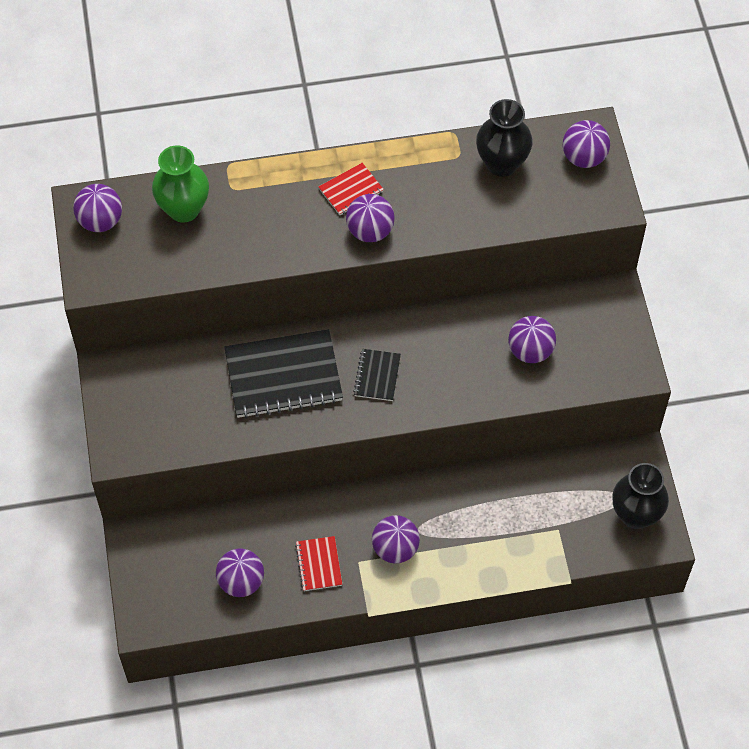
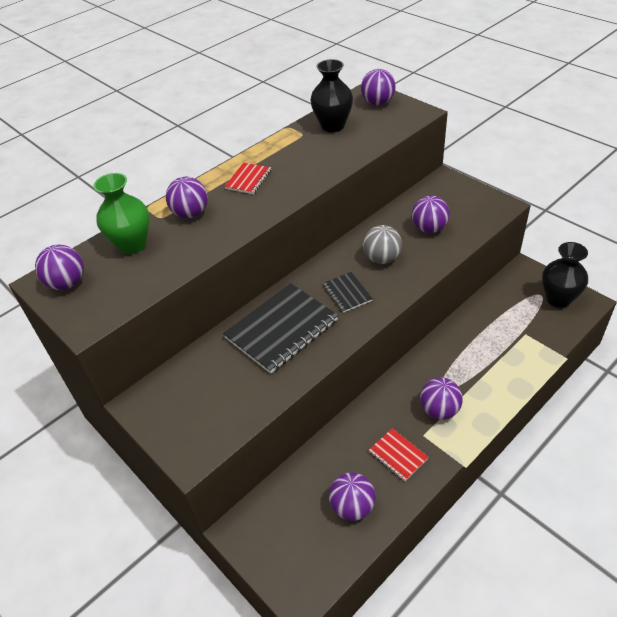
camera: 30 degrees left, 15 degrees down
purple ball [346,194,395,242] -> purple ball moved to [166,177,208,219]
none -> grey ball [363,225,402,264]

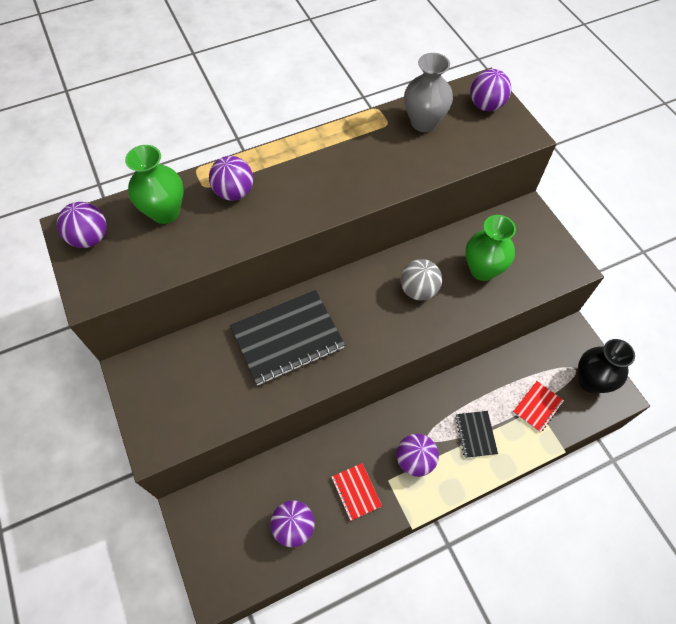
camera: 15 degrees right, 15 degrees up
red notebook [224,163,271,194] -> red notebook moved to [513,381,564,433]
black vase [310,59,353,132] -> grey vase [404,53,453,132]
black notebook [323,272,373,312] -> black notebook moved to [455,411,498,458]
purple ball [412,196,450,233] -> green vase [466,215,516,281]

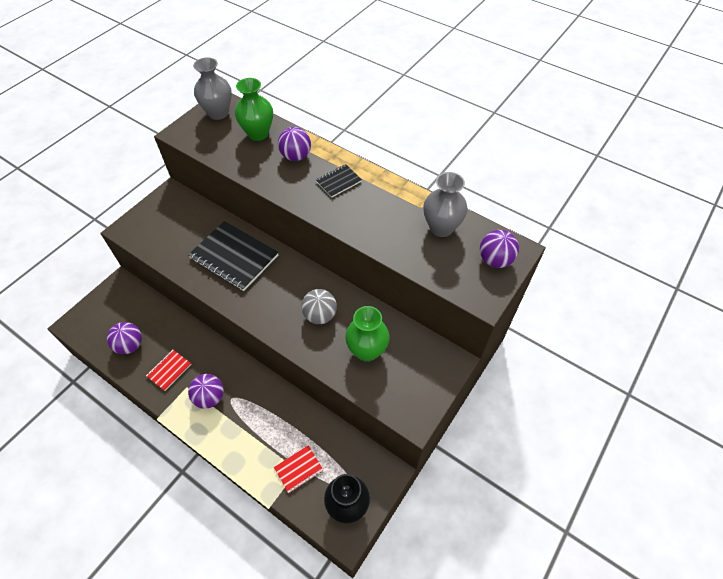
camera: 60 degrees right, 5 degrees down
purple ball [57,202,107,248] -> grey vase [193,57,232,120]
black notebook [455,411,498,458] -> black notebook moved to [316,164,362,198]
red notebook [513,381,564,433] -> red notebook turned 45 degrees counterclockwise [274,445,323,493]

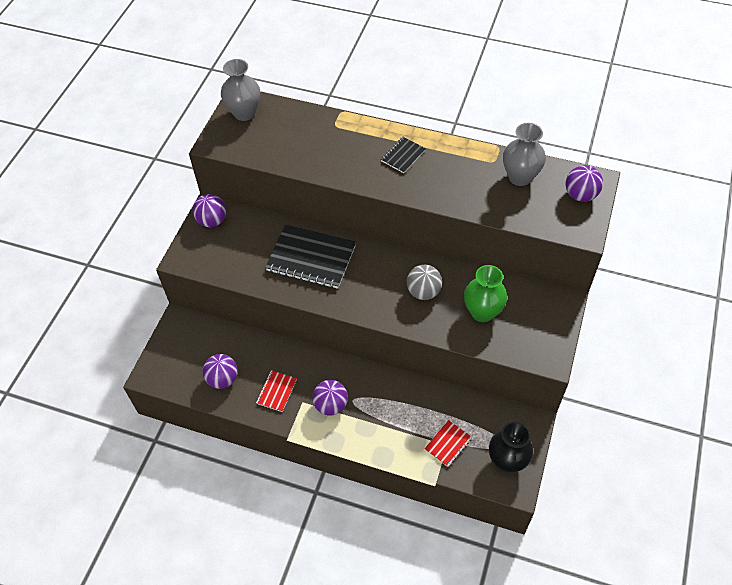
camera: 15 degrees left, 0 degrees up
green vase [235,78,273,141] -> none
purple ball [278,127,311,161] -> purple ball moved to [193,194,226,227]

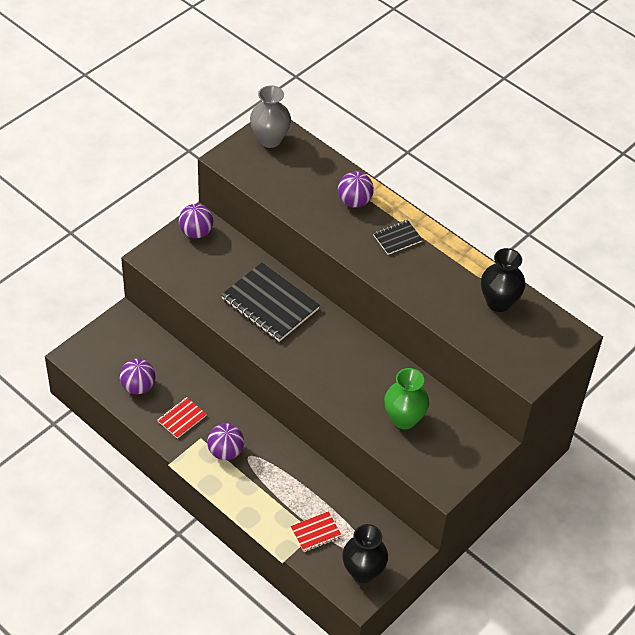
camera: 20 degrees right, 5 degrees down
grey ball [407,265,442,300] -> none
grey vase [503,123,546,186] -> black vase [481,248,525,312]
purple ball [566,165,603,202] -> purple ball moved to [338,171,374,208]

